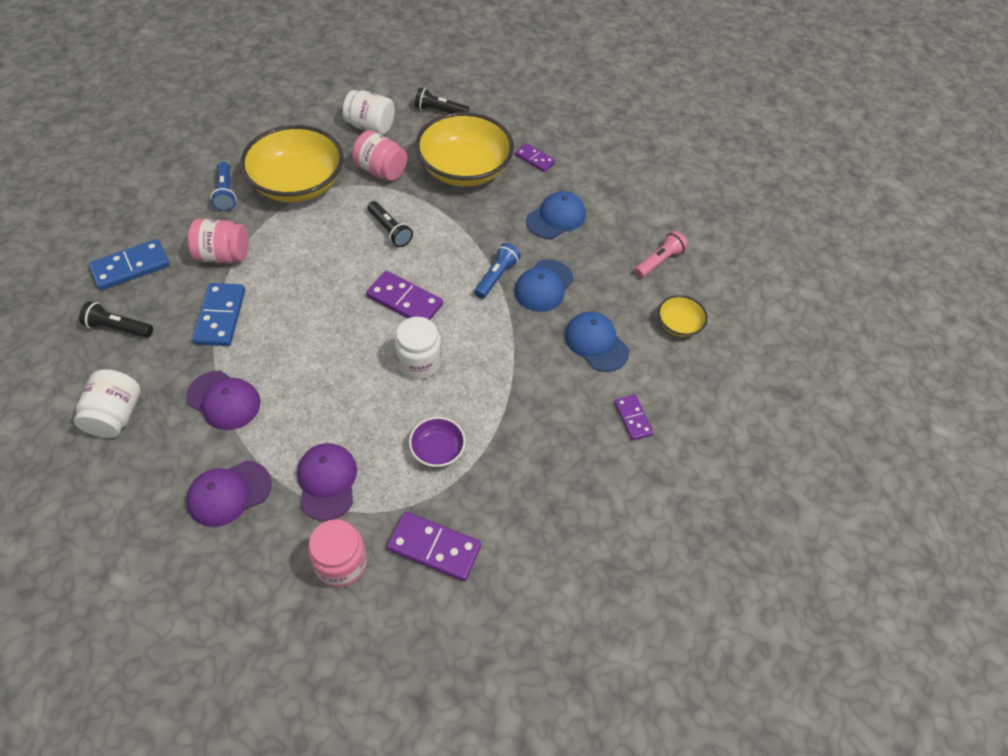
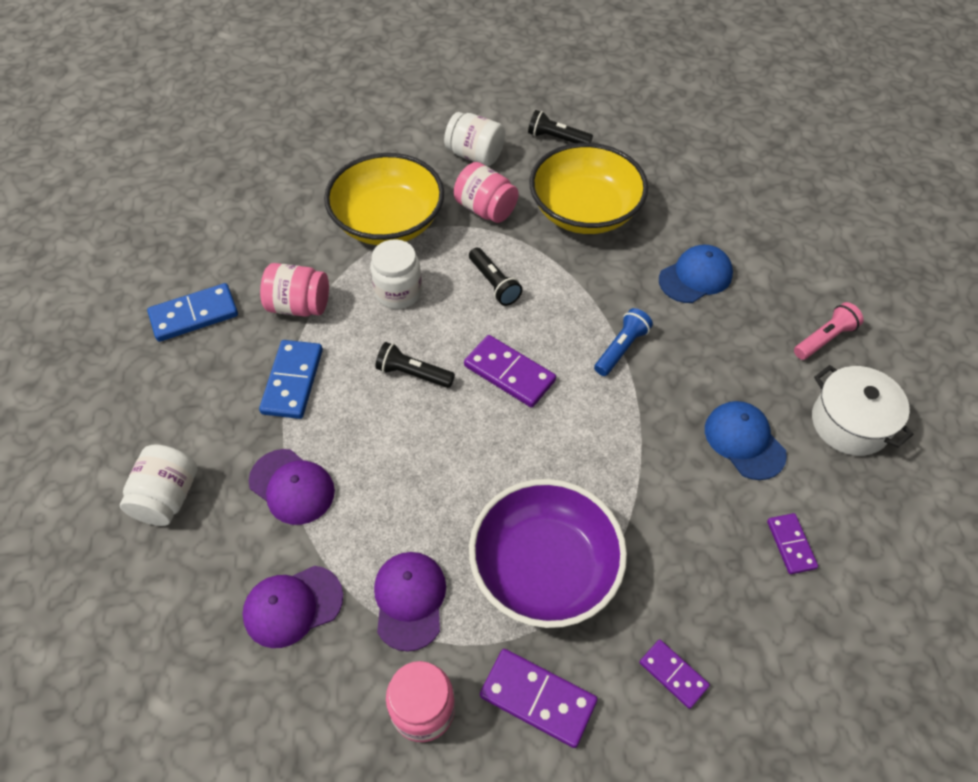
camera: 10 degrees right, 0 degrees up
black flashlight [79,301,153,338] -> black flashlight moved to [375,342,455,388]
blue flashlight [211,162,236,211] -> none
white jar [394,317,441,379] -> white jar moved to [370,239,422,309]
purple bowl [409,417,466,467] -> purple bowl [469,479,627,628], size x2.20
blue cap [514,259,574,312] -> none
purple domino [515,143,555,172] -> purple domino moved to [640,640,710,709]
yellow bowl [658,295,708,337] -> white pot [812,365,914,456]

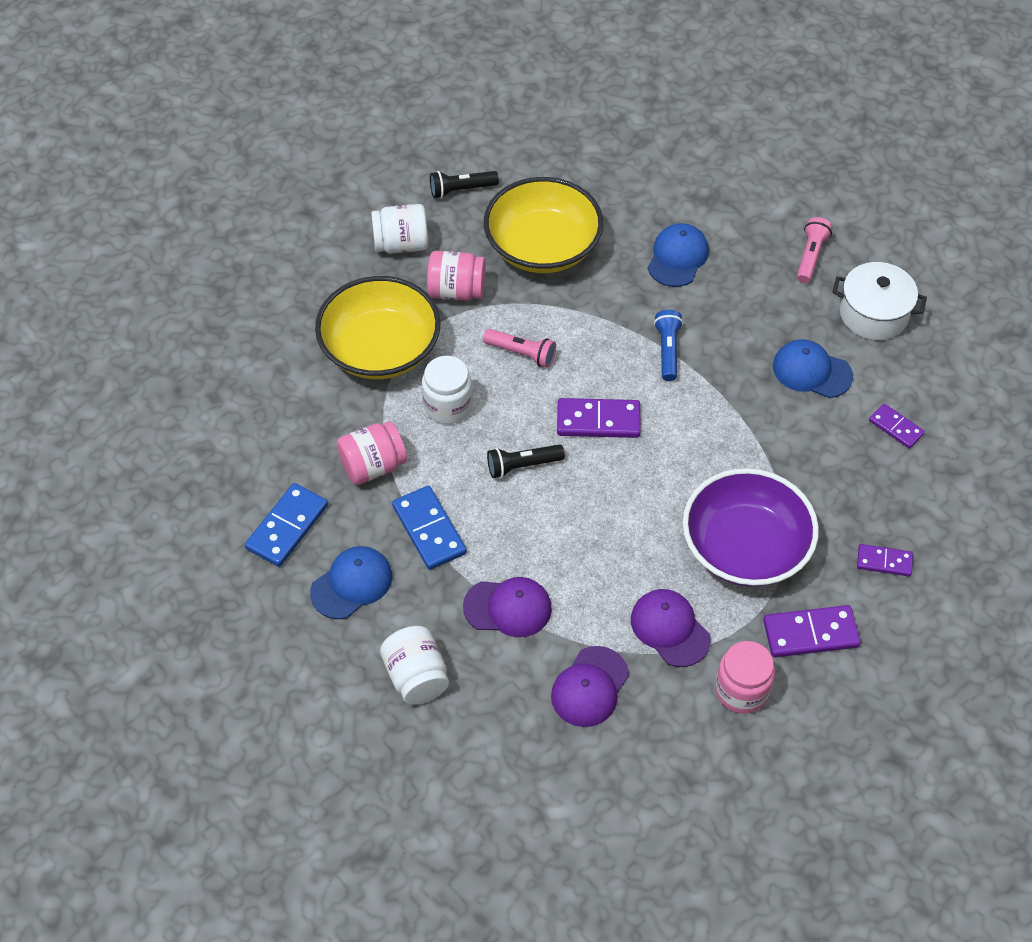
camera: 35 degrees left, 0 degrees up
black flashlight [469,247,522,306] -> pink flashlight [483,329,556,368]
none -> blue cap [310,546,392,619]

